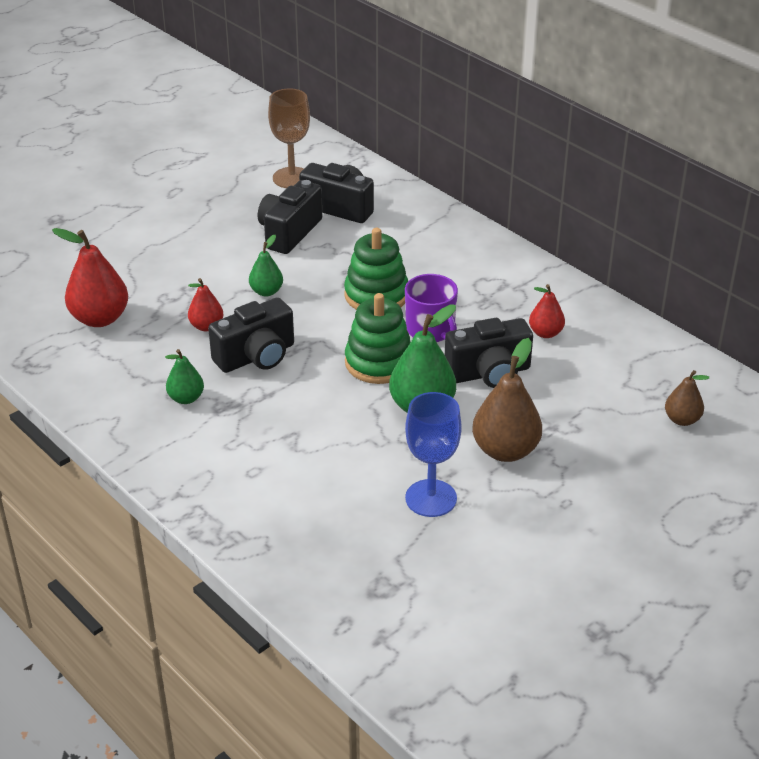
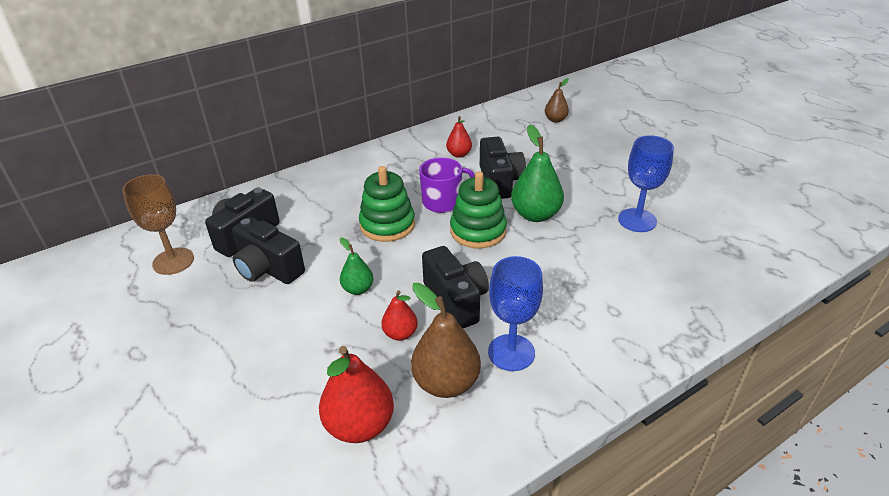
camera: 80 degrees left, 0 degrees up
green pear [165,349,204,404] -> blue goblet [488,256,543,371]
brown pear [472,338,542,462] -> brown pear moved to [411,283,481,398]

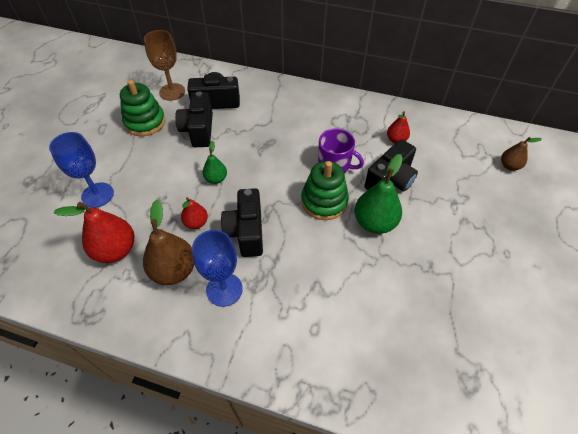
camera: 50 degrees right, 15 degrees up
green stacking toy [359,166,415,242] -> green stacking toy moved to [120,80,165,136]
black camera [422,246,489,328] -> black camera turned 150 degrees clockwise [221,188,263,257]
blue goblet [618,135,674,232] -> blue goblet moved to [49,132,114,208]

